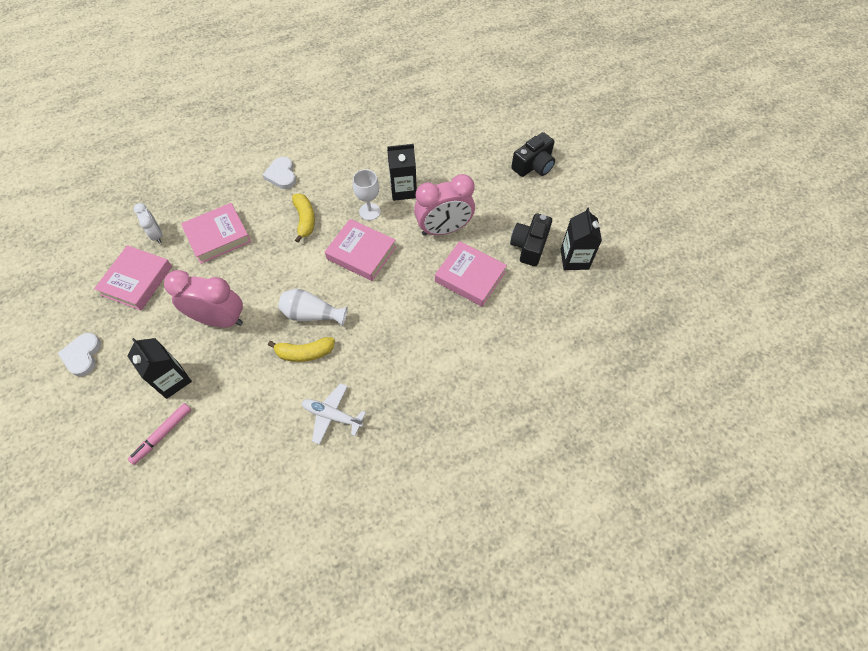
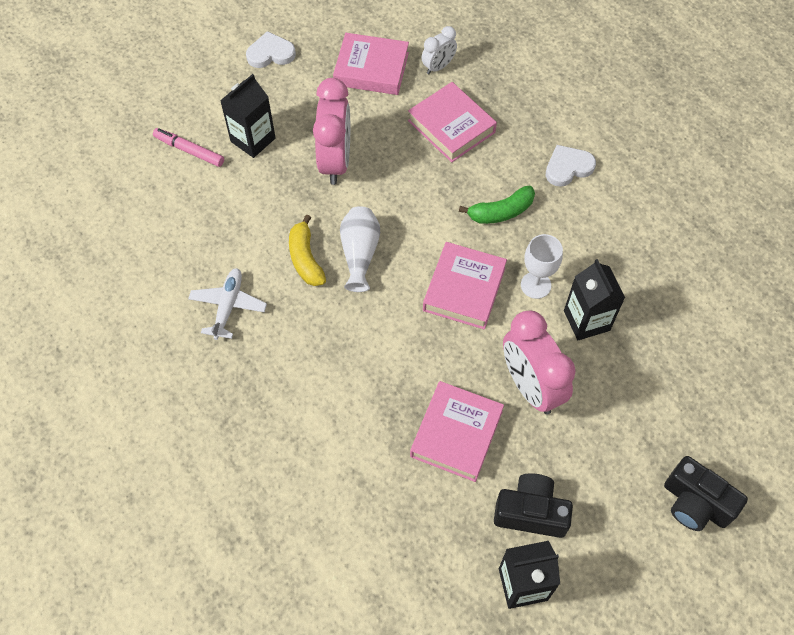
camera: 80 degrees right, 0 degrees up
yellow banana [292,194,315,243] -> green banana [459,186,535,224]

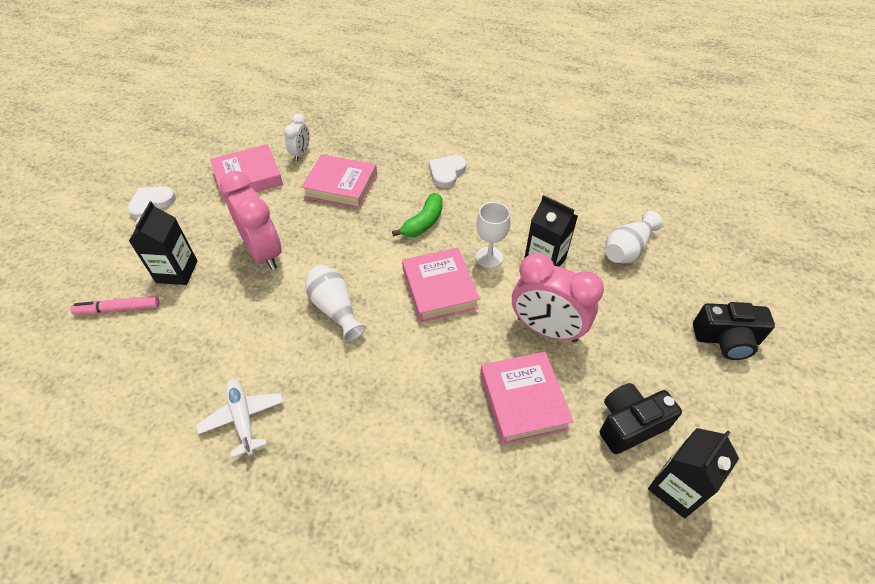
camera: 35 degrees left, 10 degrees down
yellow banana [289,214,326,286] -> none
none -> white vase [605,211,663,263]

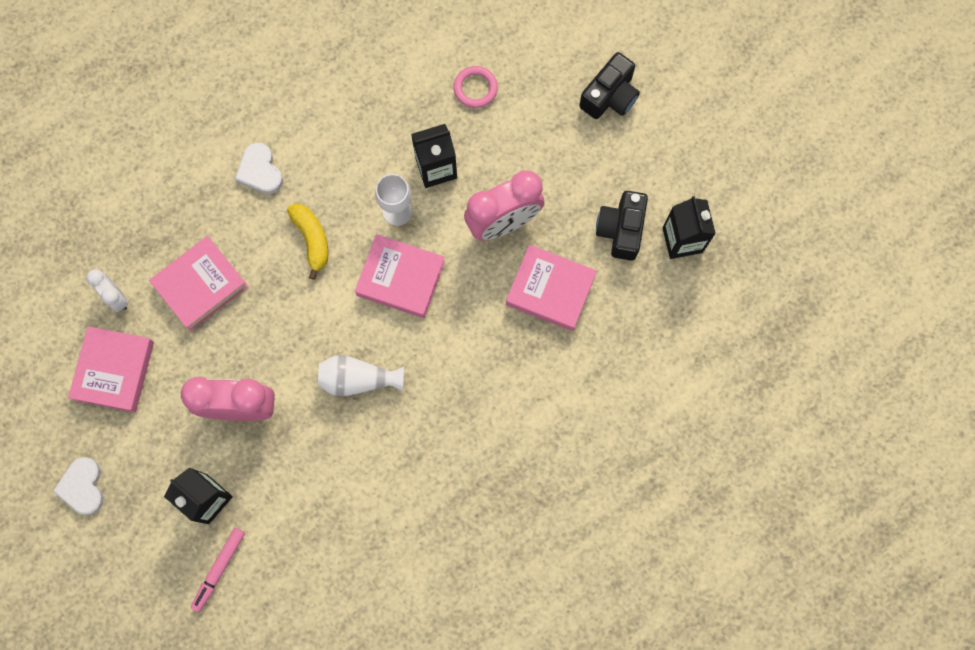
camera: 55 degrees left, 25 degrees up
white plane [196,379,284,458] -> none
green banana [392,193,443,237] -> yellow banana [287,203,328,280]
white vase [605,211,663,263] -> pink ring [453,66,498,108]

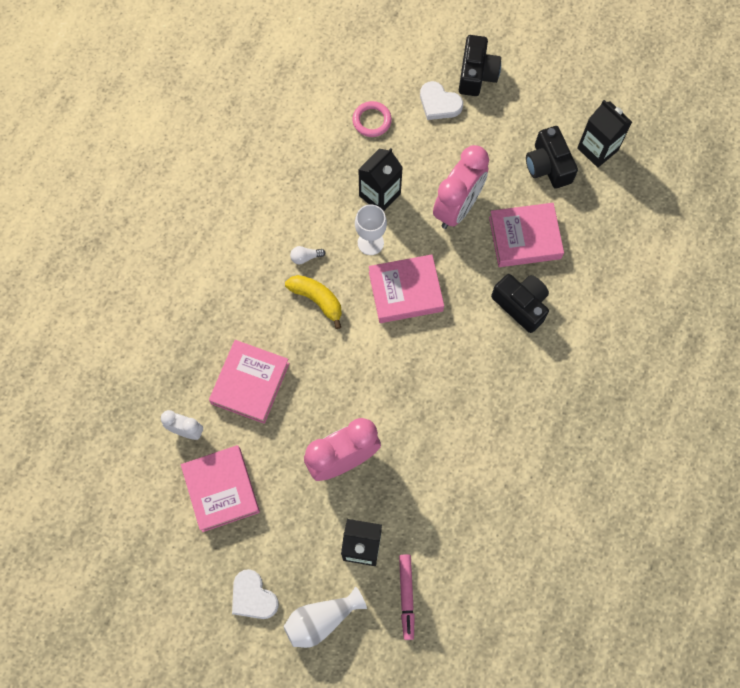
camera: 30 degrees left, 5 degrees down
white heart [235,143,283,194] -> white heart moved to [420,81,463,120]
white vase [318,355,404,397] -> white vase moved to [283,586,367,648]
none -> white light bulb [290,246,326,264]
none -> black camera [491,274,549,333]

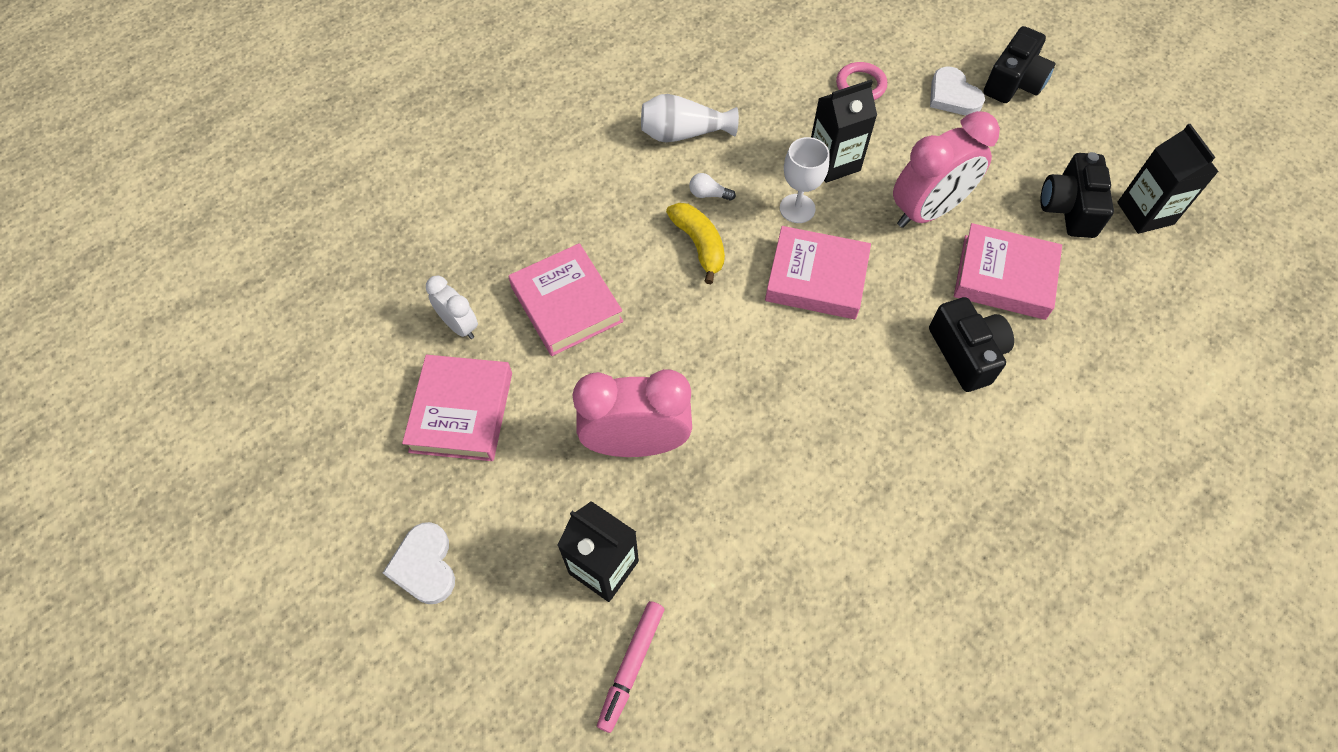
camera: 25 degrees right, 10 degrees down
pink book [209,340,290,424] -> pink book turned 75 degrees counterclockwise [509,243,623,356]
white vase [283,586,367,648] -> white vase moved to [641,94,739,142]

